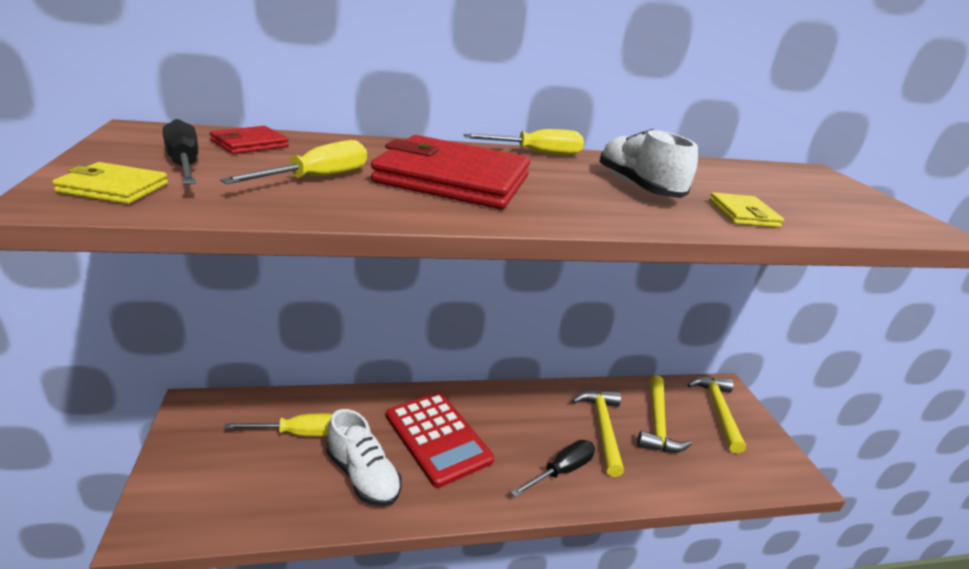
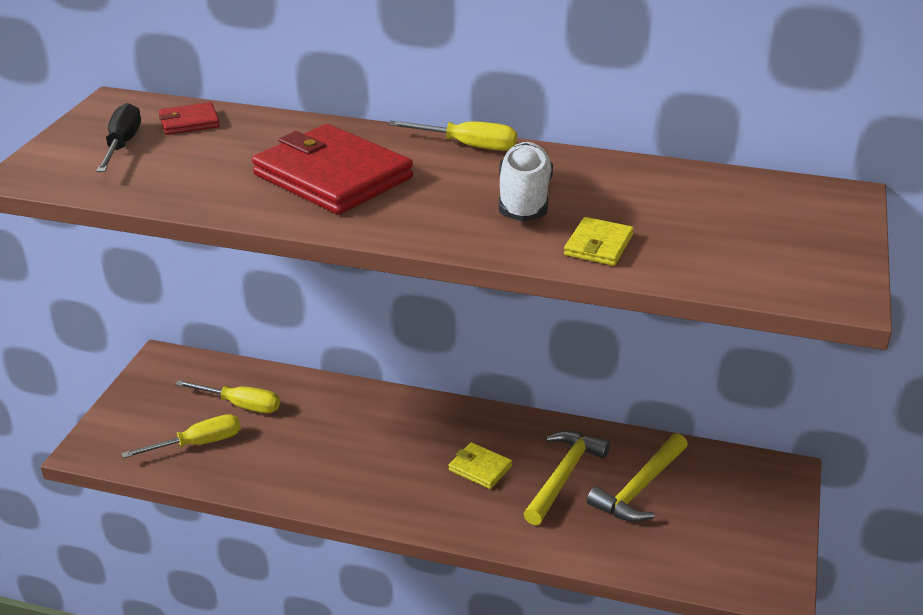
camera: 30 degrees right, 5 degrees up
yellow wallet [52,162,168,204] -> yellow wallet moved to [448,442,513,489]
yellow screwdriver [220,140,367,184] -> yellow screwdriver moved to [121,414,241,458]
white shoe [327,409,402,507] -> none
red calculator [386,392,494,488] -> none
black screwdriver [510,440,595,497] -> none
yellow hammer [687,376,746,454] -> none

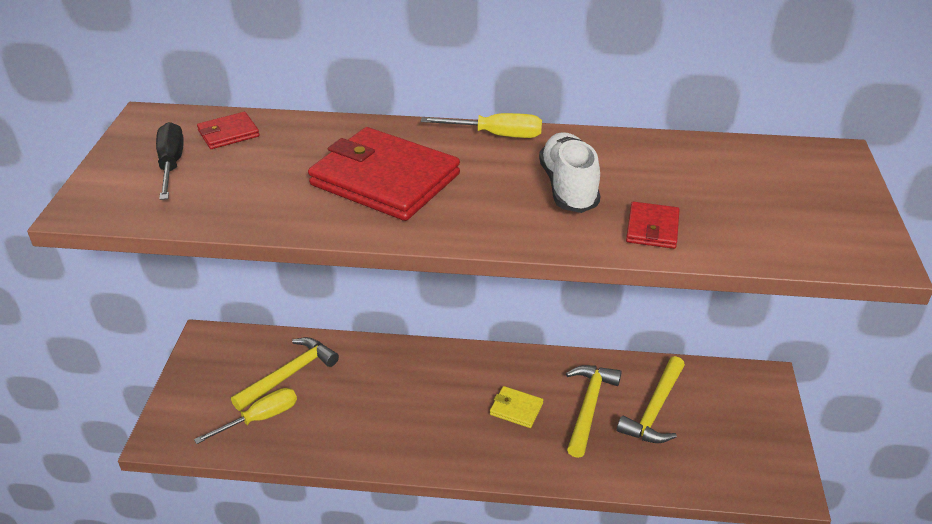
camera: 10 degrees left, 5 degrees up
yellow screwdriver [175,380,280,413] -> yellow hammer [231,337,339,411]
yellow wallet [564,217,634,266] -> red wallet [626,202,680,249]

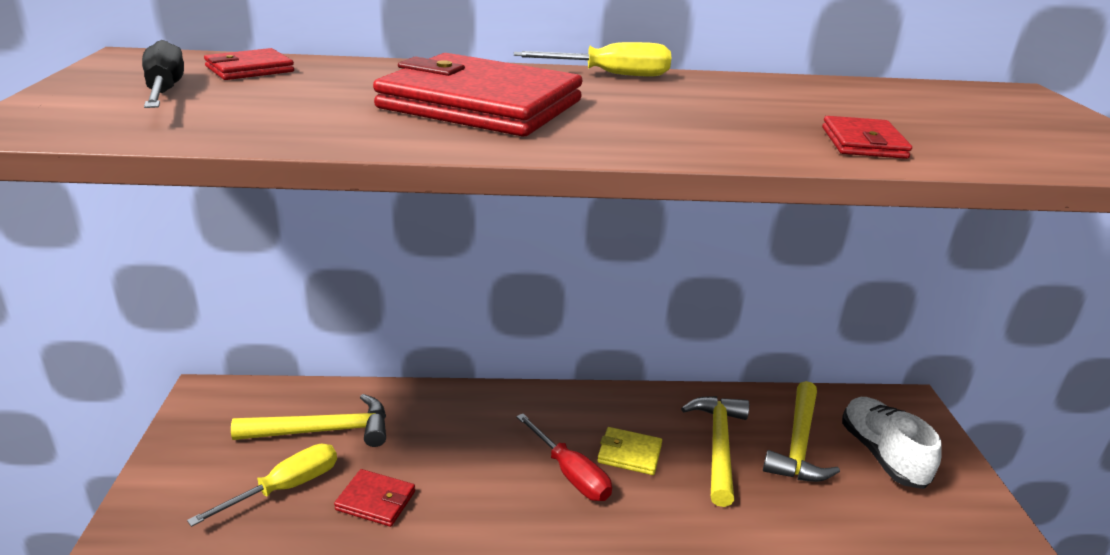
camera: 10 degrees left, 10 degrees down
yellow hammer [231,337,339,411] -> yellow hammer turned 45 degrees clockwise [231,394,386,447]
white shoe [539,132,600,213] -> white shoe moved to [842,397,942,489]
none -> red wallet [334,469,415,527]
none -> red screwdriver [516,413,612,501]

